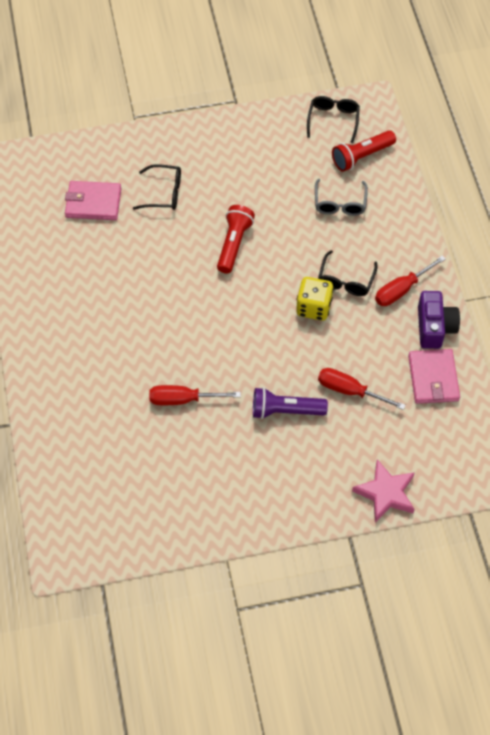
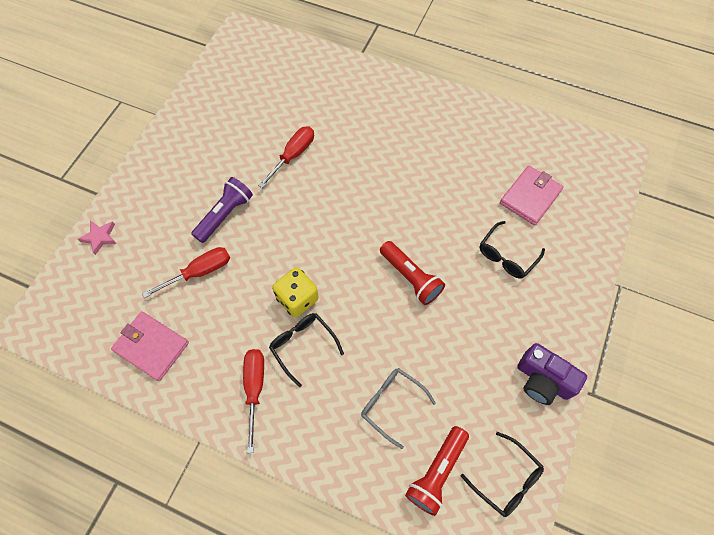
camera: 125 degrees right, 5 degrees up
red flashlight [332,130,396,172] -> red flashlight turned 150 degrees counterclockwise [405,426,469,516]
pink star [352,459,415,522] -> pink star [78,221,117,255], size x0.62
purple camera [418,291,460,349] -> purple camera moved to [517,343,587,405]

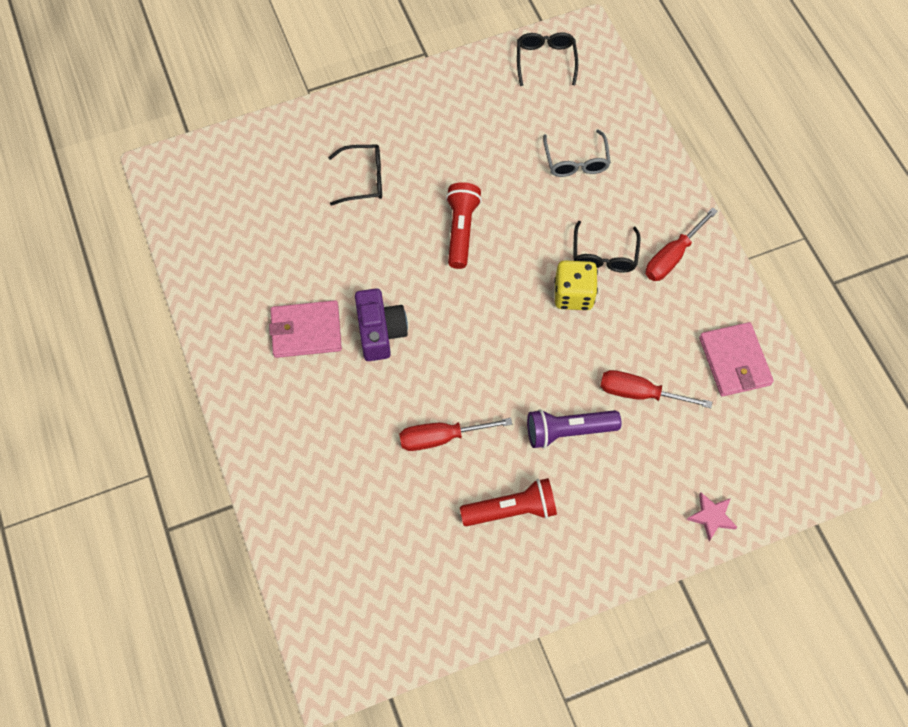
camera: 135 degrees left, 0 degrees up
red flashlight [405,426,469,516] -> red flashlight moved to [460,478,557,526]
pink wallet [500,166,564,225] -> pink wallet moved to [269,300,342,358]
purple camera [517,343,587,405] -> purple camera moved to [355,288,408,361]

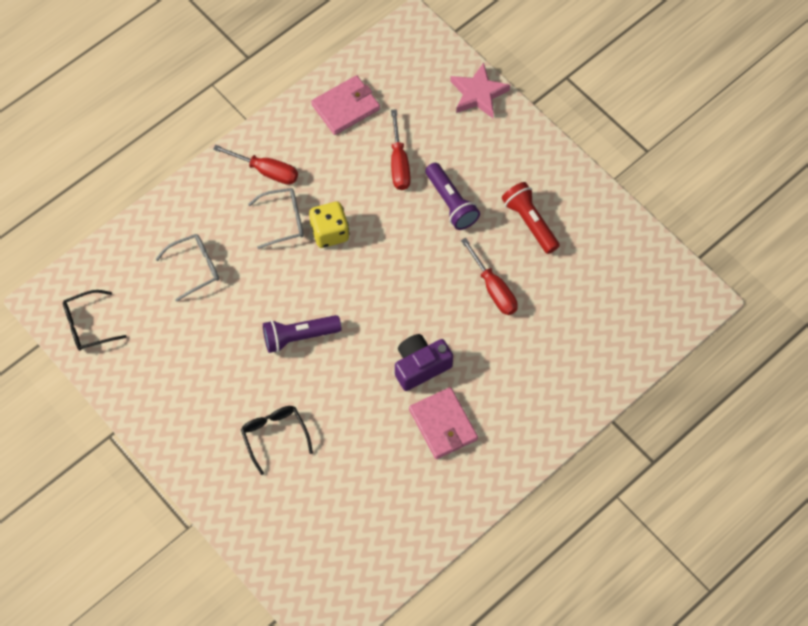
camera: 110 degrees left, 0 degrees up
red flashlight [446,182,482,269] -> purple flashlight [263,315,342,353]
black glasses [573,221,640,273] -> grey glasses [248,188,304,249]
pink star [687,493,737,541] -> pink star [450,62,510,118], size x1.62

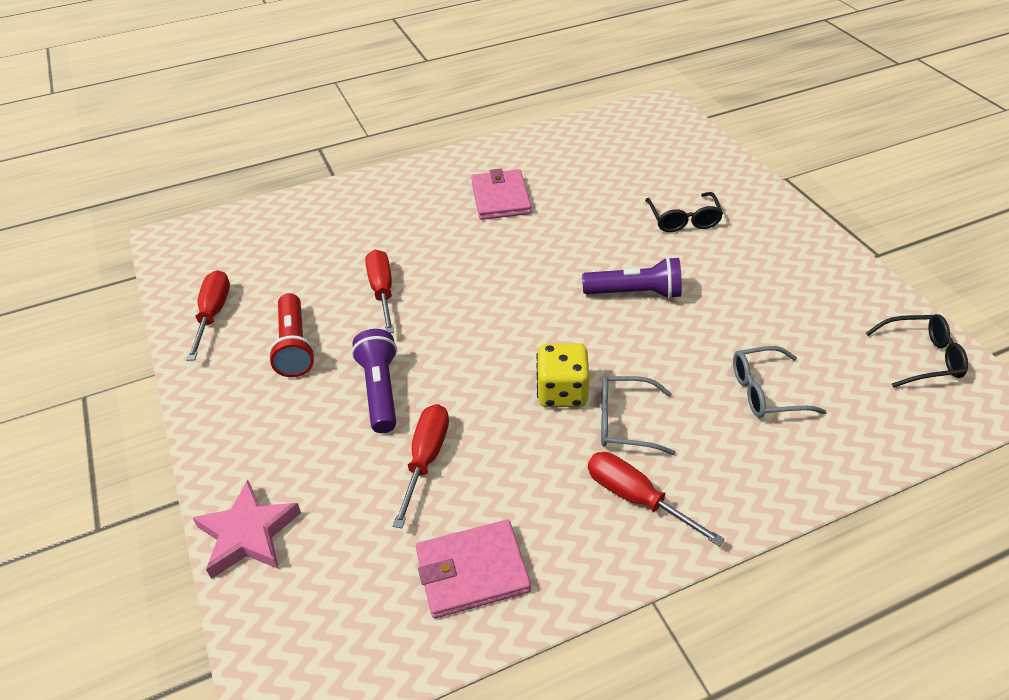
camera: 160 degrees left, 20 degrees down
purple camera [395,334,453,391] -> none
none -> red screwdriver [187,270,230,361]

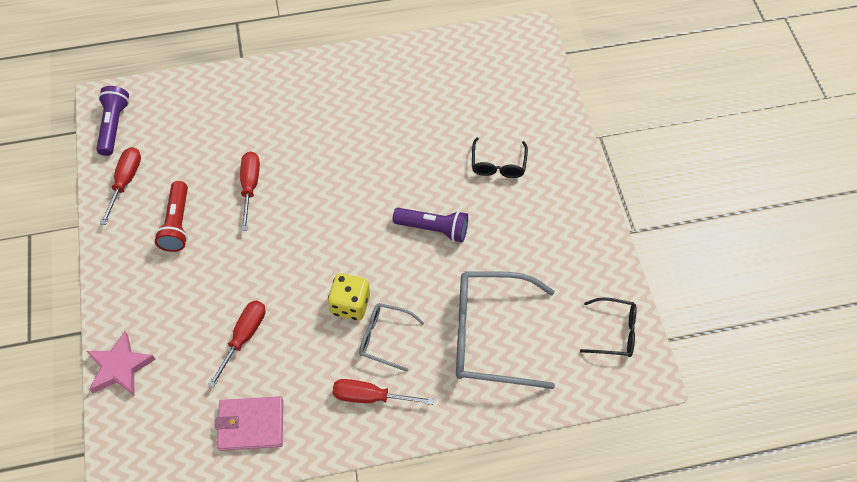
camera: 10 degrees right, 15 degrees up
purple flashlight [352,329,397,433] -> purple flashlight moved to [96,86,129,156]
pink wallet [471,169,531,220] -> none
red screwdriver [588,452,725,546] -> red screwdriver turned 45 degrees counterclockwise [333,379,434,405]
grey glasses [733,346,827,418] -> grey glasses [456,271,555,389], size x1.93

